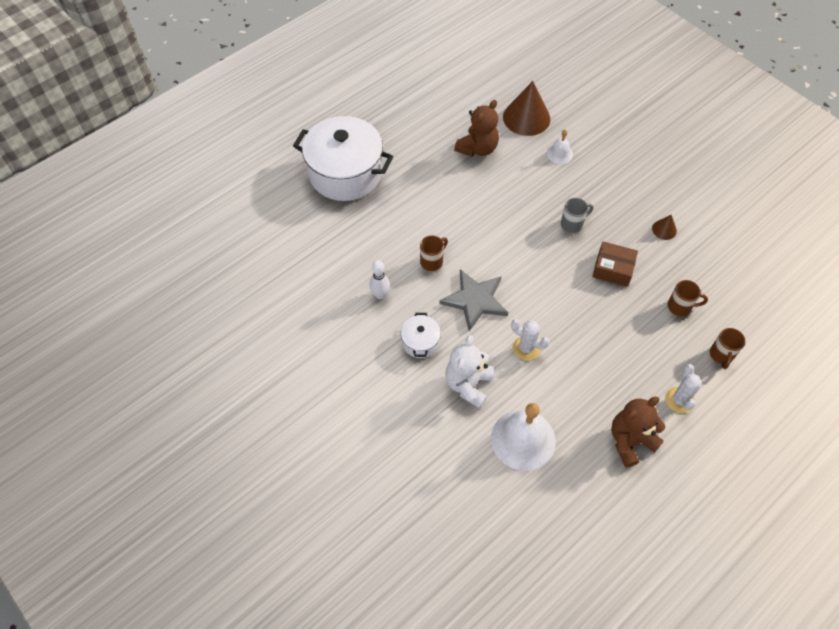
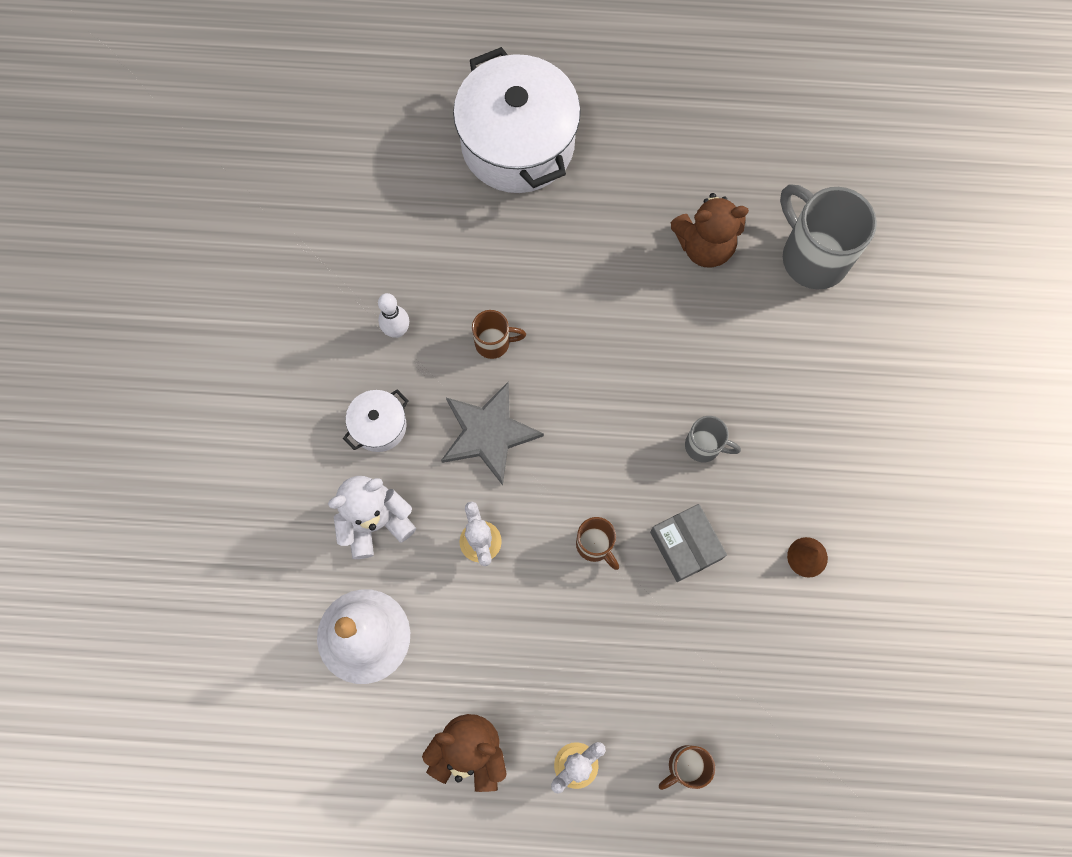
camera: 45 degrees right, 15 degrees up
brown cone [503,81,550,136] -> grey mug [780,184,877,290]
white bell [547,130,573,164] -> none
brown box [592,241,638,287] -> grey box [650,504,727,582]
brown mug [668,280,708,316] -> brown mug moved to [576,517,619,570]

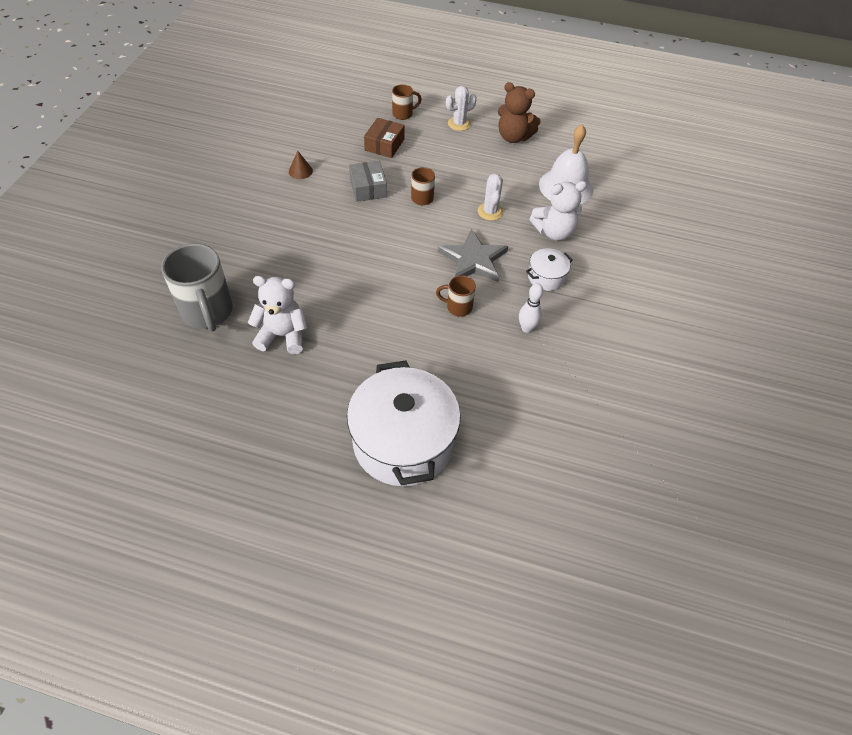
camera: 170 degrees left, 20 degrees down
brown teddy bear [671,193,749,267] -> white teddy bear [248,276,307,354]
grey mug [685,416,741,462] -> none
none -> brown box [364,118,405,158]

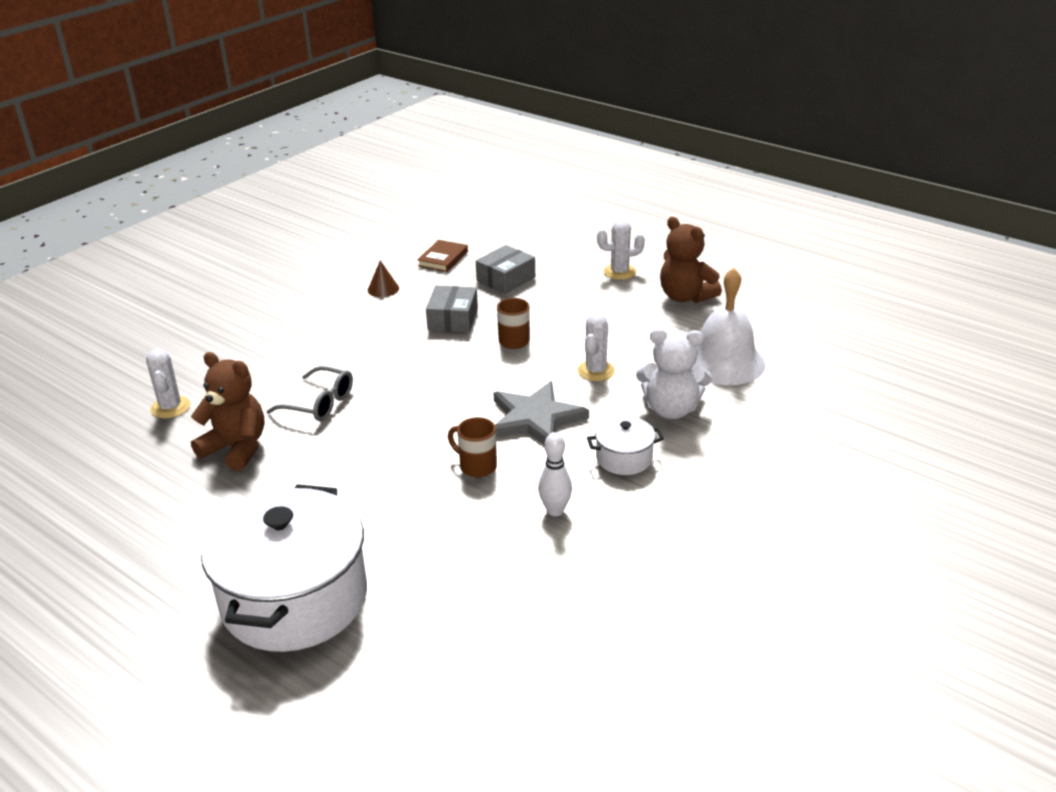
camera: 25 degrees right, 20 degrees down
grey mug [161,243,233,332] -> white cactus [146,349,190,418]
white teddy bear [248,276,307,354] -> brown teddy bear [191,352,264,471]
brown box [364,118,405,158] -> grey box [476,245,535,294]
brown mug [392,84,422,120] -> none
none -> grey glasses [266,366,353,421]
none -> brown book [417,240,468,272]

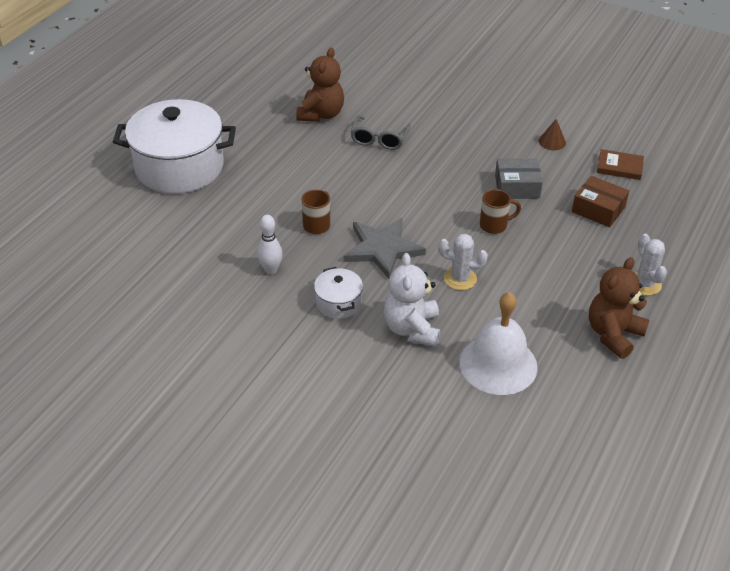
camera: 80 degrees right, 10 degrees up
white cactus [146,349,190,418] -> none
grey box [476,245,535,294] -> brown box [572,176,629,227]

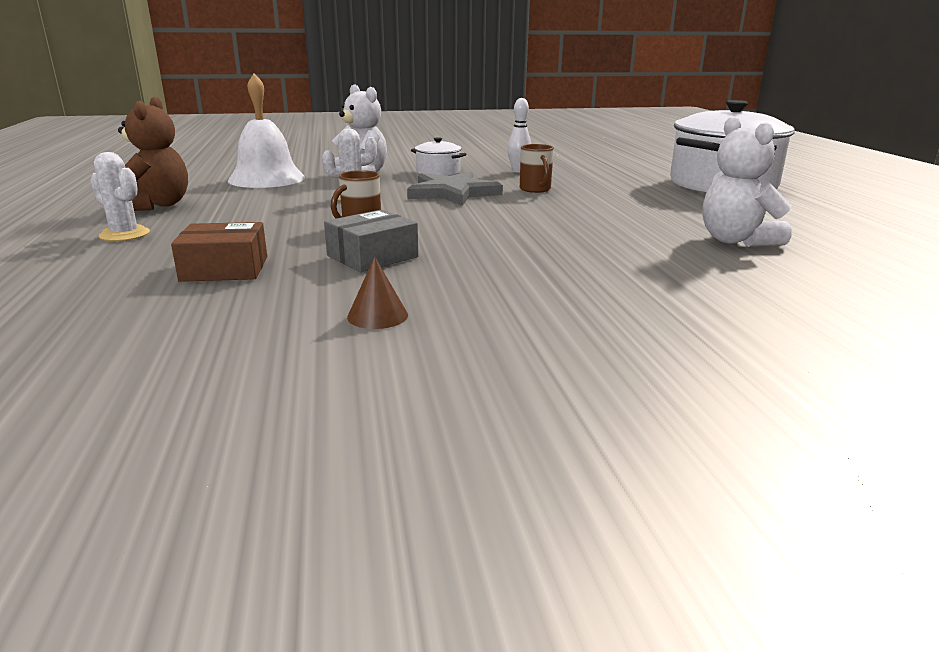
camera: 140 degrees right, 20 degrees down
brown teddy bear [296,47,344,122] -> white teddy bear [703,116,792,247]
grey glasses [350,116,411,150] -> none
brown book [597,149,644,180] -> none

